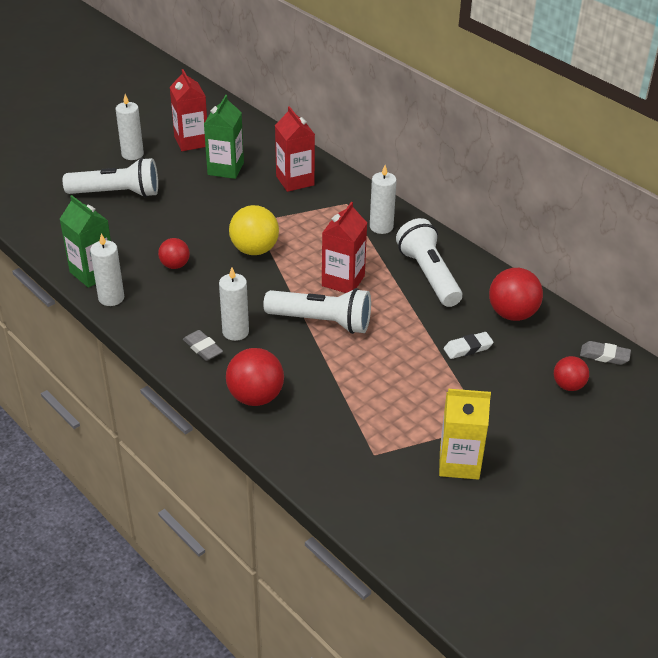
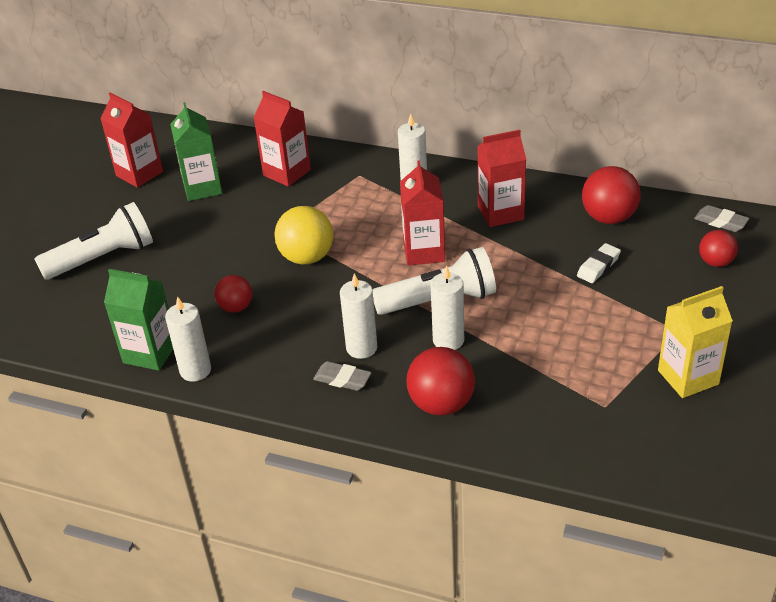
camera: 25 degrees left, 0 degrees up
white candle [116,94,144,160] -> white candle moved to [430,265,464,350]
white flashlight [396,218,462,307] -> red carton [477,130,527,227]
grey eraser [580,341,631,365] -> grey eraser turned 45 degrees clockwise [694,205,749,232]

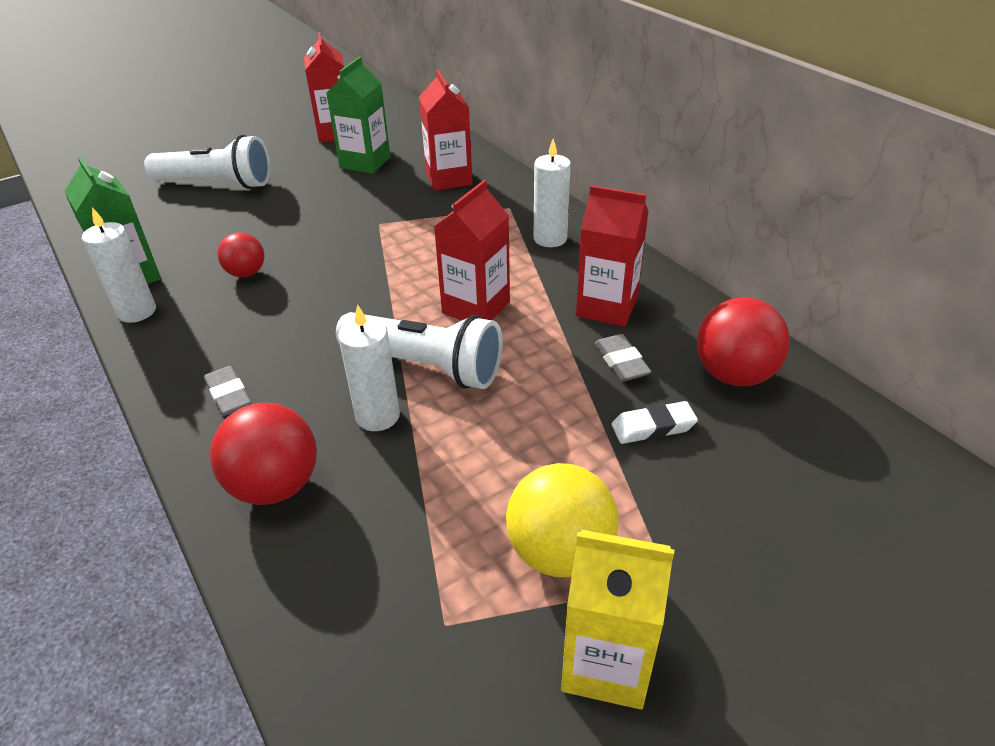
camera: 35 degrees right, 0 degrees up
yellow ball [274,206,333,264] -> yellow ball moved to [506,463,618,577]
white candle [340,273,377,359] -> none
grey eraser [694,205,749,232] -> grey eraser moved to [595,334,651,381]
red ball [699,230,738,267] -> none

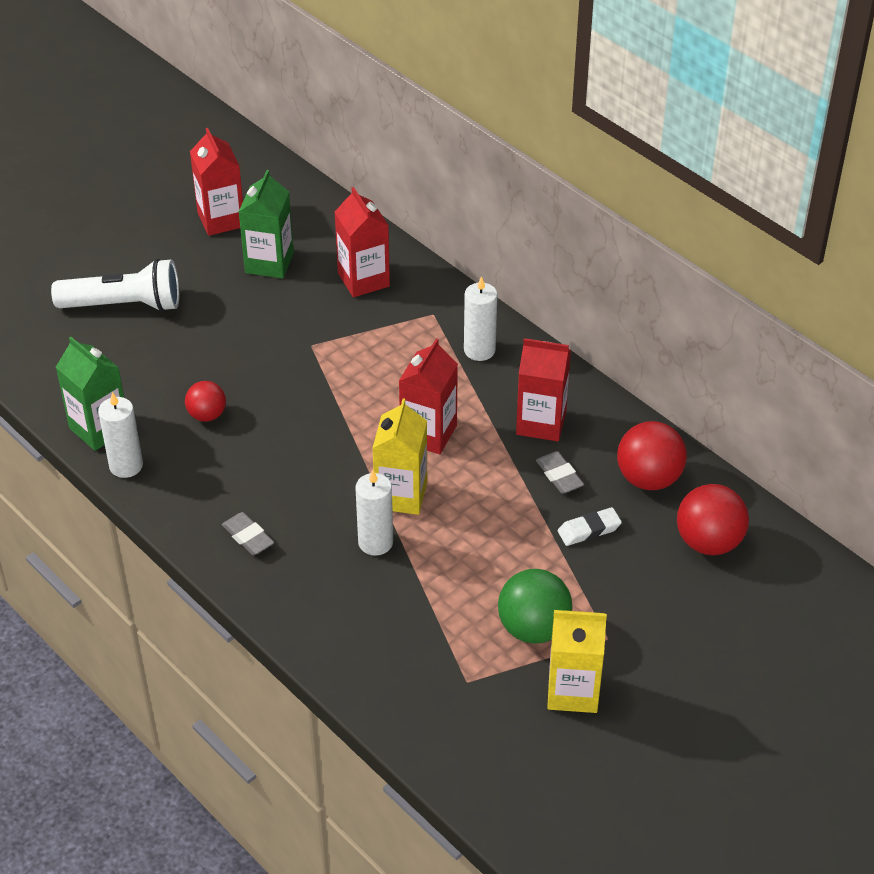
camera: 10 degrees left, 5 degrees up
red ball [210,403,317,505] -> red ball moved to [677,484,749,555]
white flashlight [336,312,503,389] -> yellow carton [373,399,427,515]
yellow ball [506,463,618,577] -> green ball [498,569,573,644]

